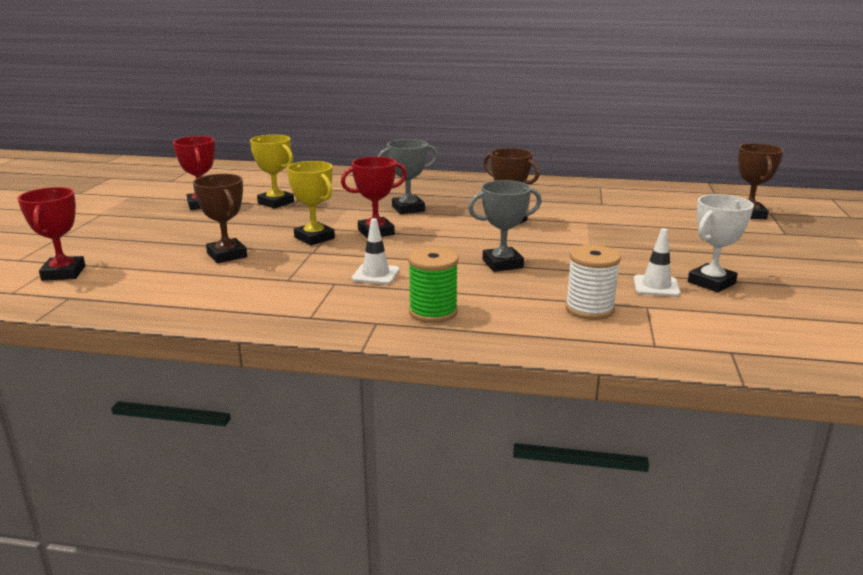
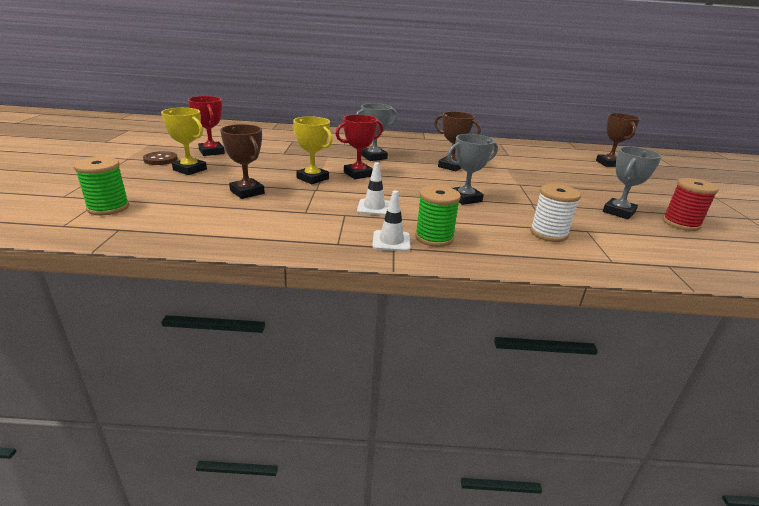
camera: 10 degrees left, 5 degrees up
red trophy [18,187,85,281] -> green spool [74,157,129,215]
yellow trophy [250,135,294,209] -> yellow trophy moved to [161,108,207,175]
white traffic cone [634,228,680,297] -> white traffic cone moved to [372,190,411,252]
white trophy [688,194,754,292] -> grey trophy [603,147,662,219]
none -> brown button [143,151,178,165]
none -> red spool [663,178,719,231]

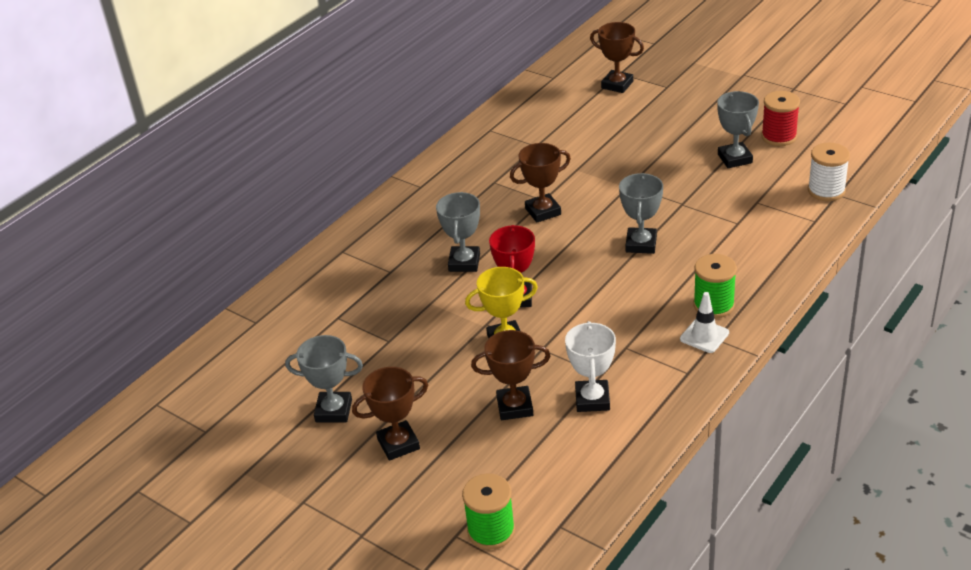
camera: 50 degrees left, 10 degrees up
brown button [143,151,178,165] -> none
yellow trophy [161,108,207,175] -> brown trophy [352,367,428,461]
red trophy [188,96,225,156] -> grey trophy [285,335,363,422]
white traffic cone [357,162,390,215] -> none
white spool [530,184,581,242] -> white spool moved to [808,143,850,201]
none -> white trophy [565,321,616,412]

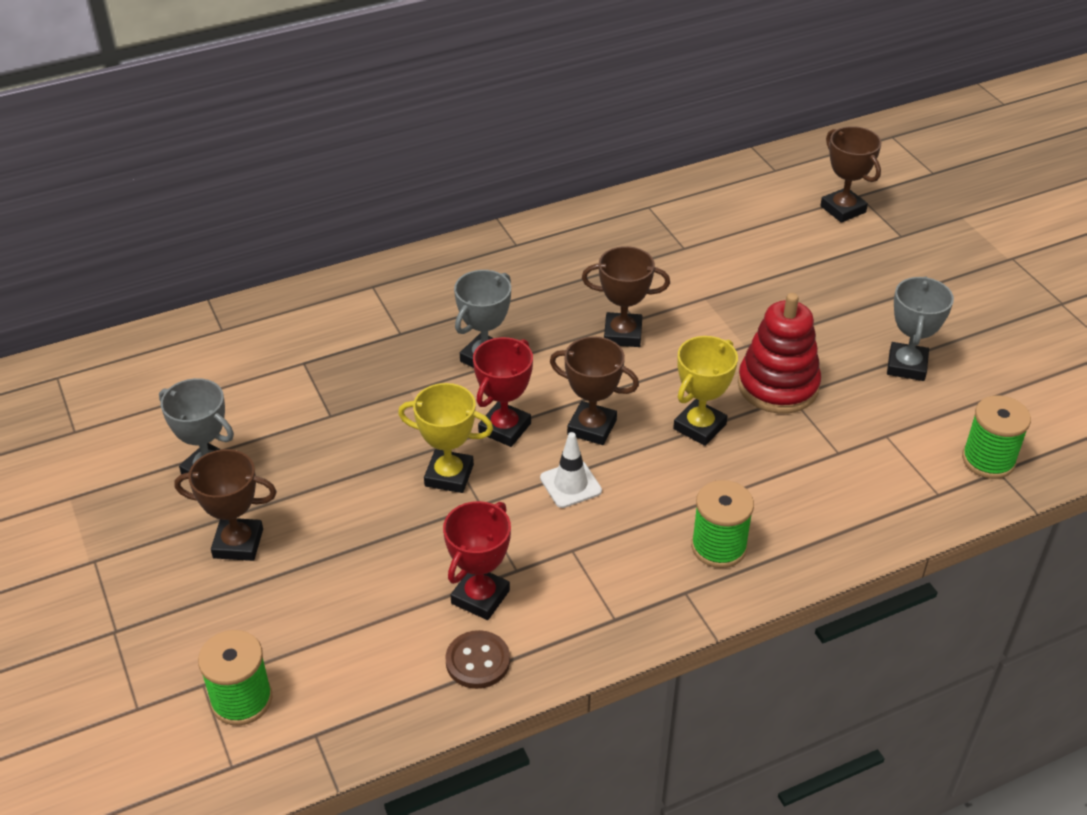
camera: 25 degrees right, 5 degrees up
brown trophy [471,330,550,420] -> brown trophy moved to [550,336,639,445]
white trophy [565,321,616,412] -> red trophy [443,501,511,620]
grey trophy [619,173,663,254] -> yellow trophy [673,336,738,446]
white traffic cone [680,292,729,353] -> white traffic cone moved to [540,432,602,508]
red spool [761,91,800,146] -> none
white spool [808,143,850,201] -> green spool [962,396,1031,479]
none -> brown button [446,630,510,689]
none -> red stacking toy [738,293,821,414]

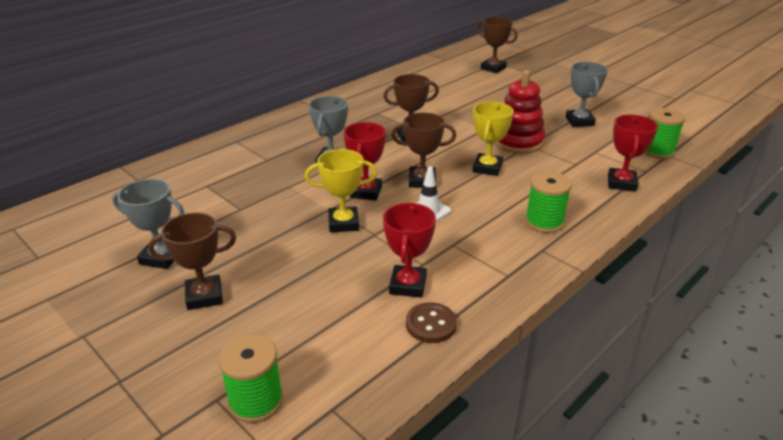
camera: 20 degrees left, 10 degrees down
none -> red trophy [608,115,658,192]

